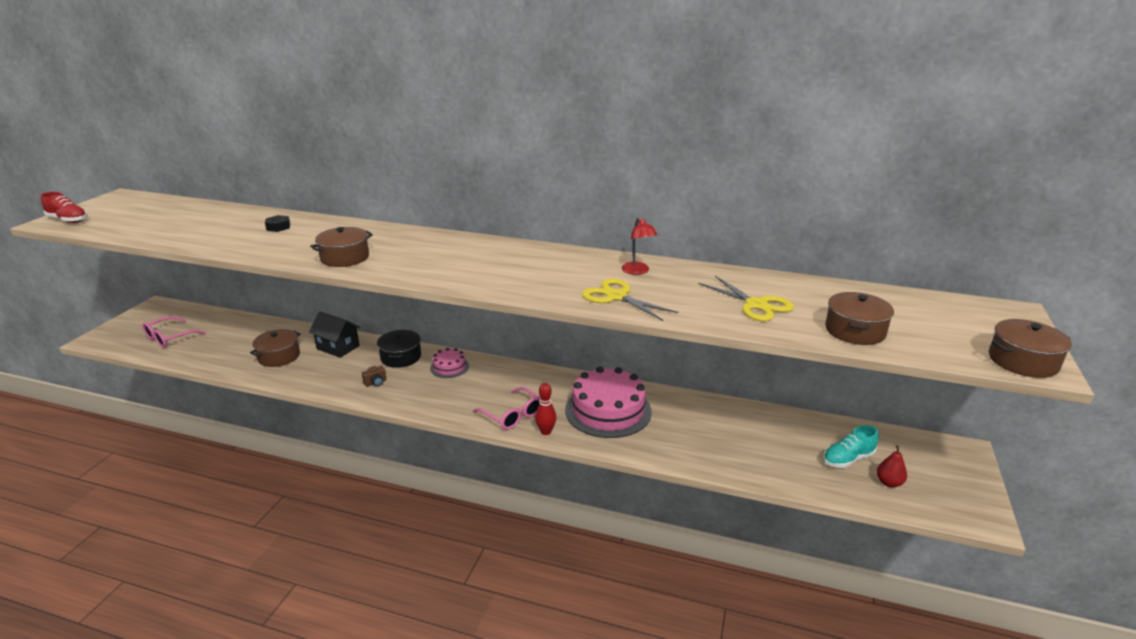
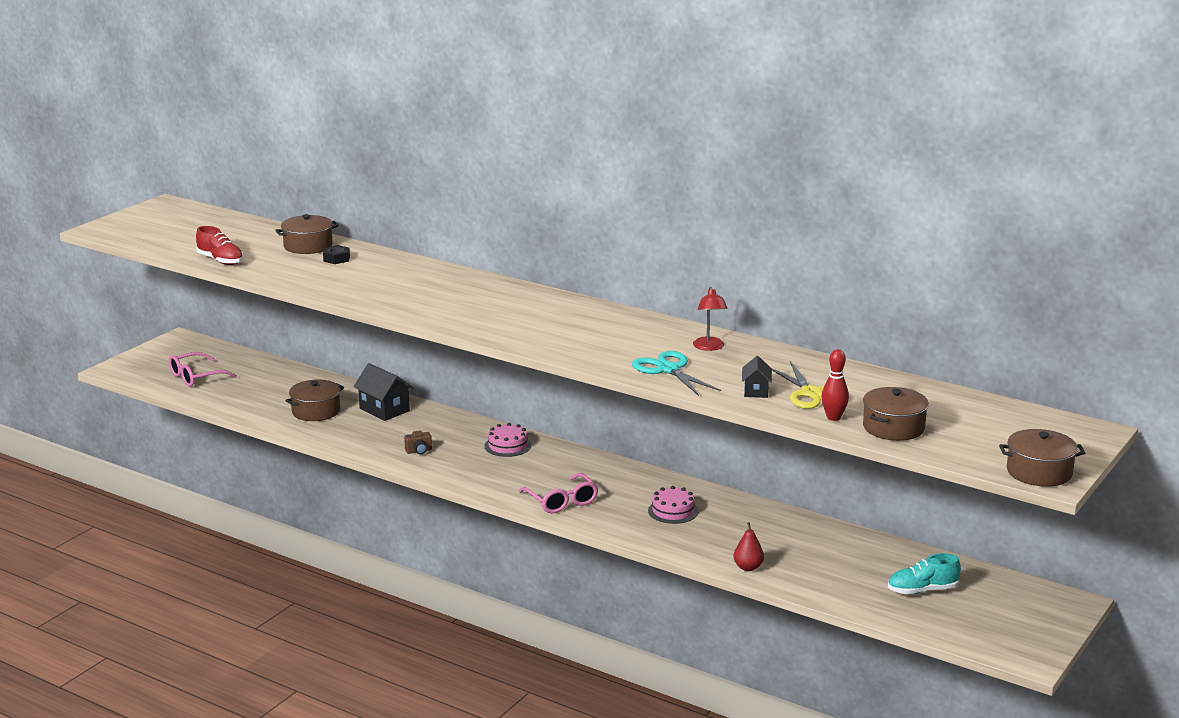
camera: 15 degrees right, 5 degrees down
red shoe [41,192,87,223] -> red shoe moved to [196,226,244,265]
brown pot [310,227,373,267] -> brown pot moved to [275,214,339,254]
black pot [377,330,421,368] -> none
red bowling pin [535,383,556,435] -> red bowling pin moved to [821,349,849,421]
pink cake [565,367,652,438] -> pink cake [648,486,698,524], size x0.49
yellow scissors [582,278,678,321] -> turquoise scissors [632,351,721,396]
red pear [877,445,907,488] -> red pear moved to [733,522,764,571]
none -> black house [742,356,772,398]

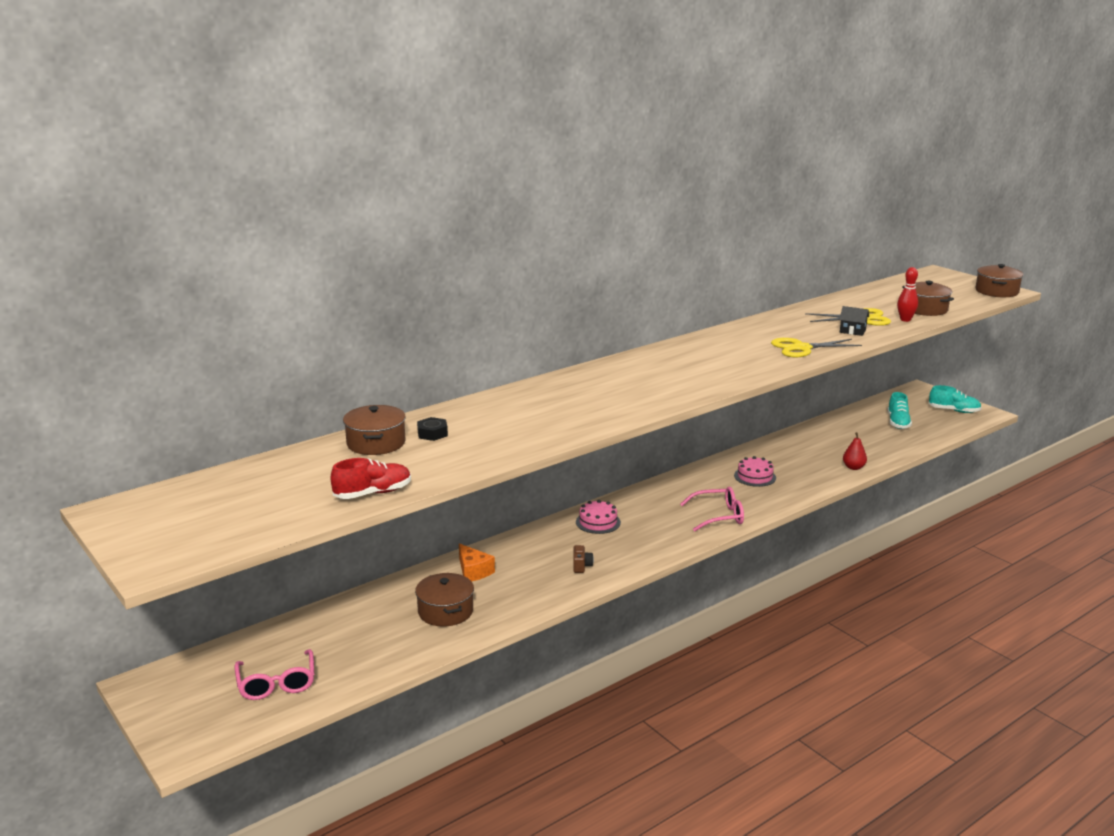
camera: 70 degrees left, 0 degrees up
black house [353,363,413,421] -> orange cheese [459,543,495,581]
turquoise scissors [632,351,721,396] -> yellow scissors [771,338,862,357]
red lamp [693,287,728,351] -> none
none -> turquoise shoe [929,385,982,413]

